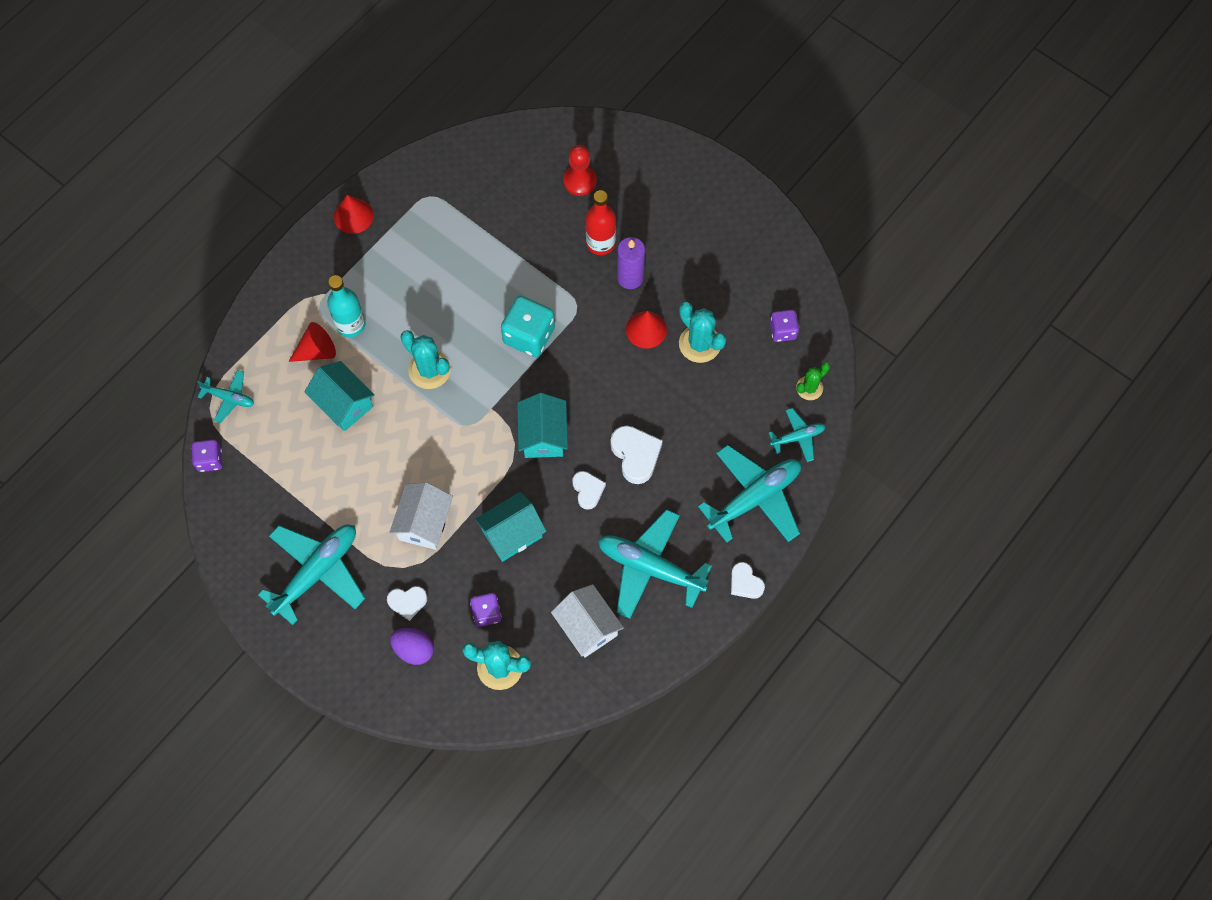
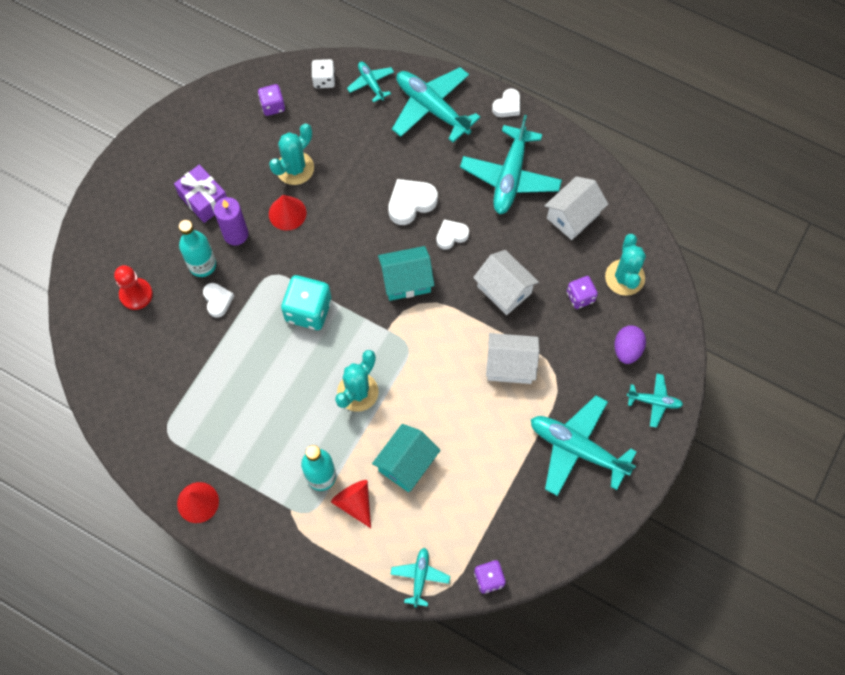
camera: 100 degrees left, 0 degrees up
white heart [387,586,428,621] -> white heart moved to [203,283,234,318]
turquoise house [475,492,546,562] -> white house [473,250,539,315]
red bottle [586,190,616,255] -> turquoise bottle [179,220,216,277]
green cactus [796,362,830,400] -> white dice [311,59,335,88]
none -> purple gift [174,165,227,223]
none -> turquoise plane [627,374,683,428]

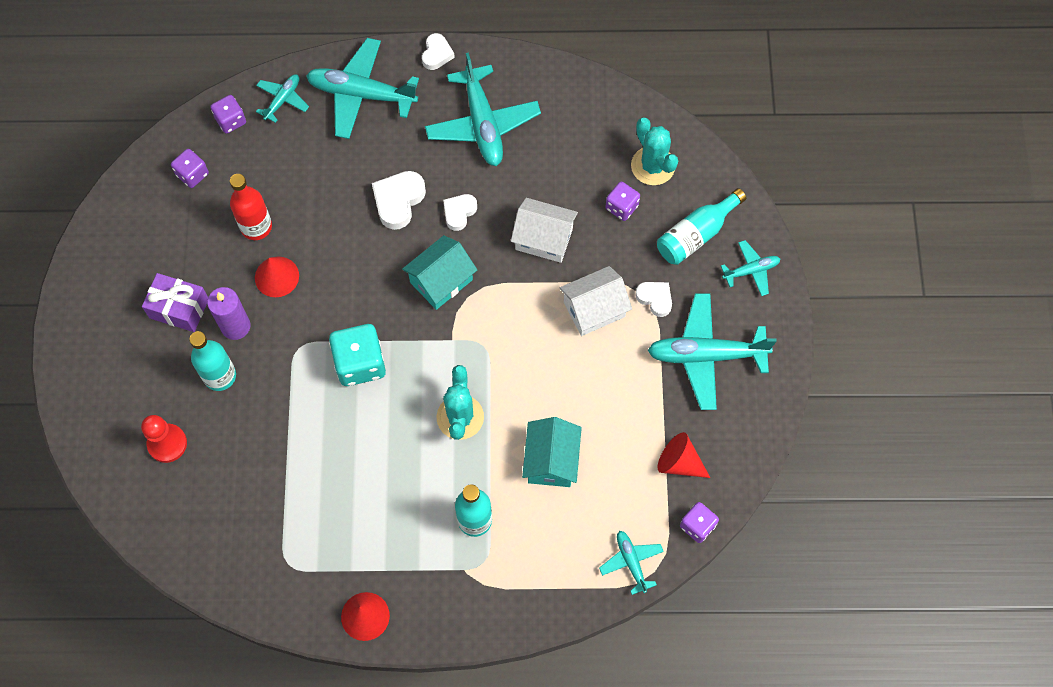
camera: 30 degrees left, 0 degrees up
white heart [203,283,234,318] -> white heart moved to [635,282,672,317]
turquoise cactus [269,124,314,185] -> red bottle [230,174,272,240]
white dice [311,59,335,88] -> purple dice [211,95,246,134]
red cone [331,480,371,528] -> red cone moved to [657,432,710,478]
turquoise plane [347,62,394,103] -> turquoise plane turned 90 degrees clockwise [256,74,309,123]
white house [544,176,608,240] -> none
purple egg [615,325,646,364] -> turquoise bottle [657,188,746,265]

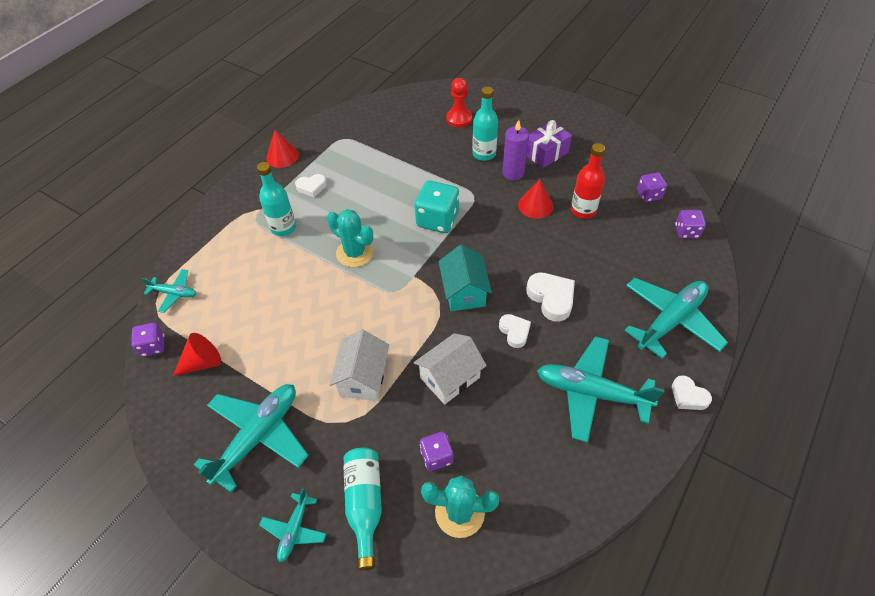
camera: 125 degrees right, 15 degrees down
turquoise plane [256,74,309,123] -> none
turquoise house [522,417,582,487] -> none
white heart [635,282,672,317] -> white heart moved to [295,174,327,197]

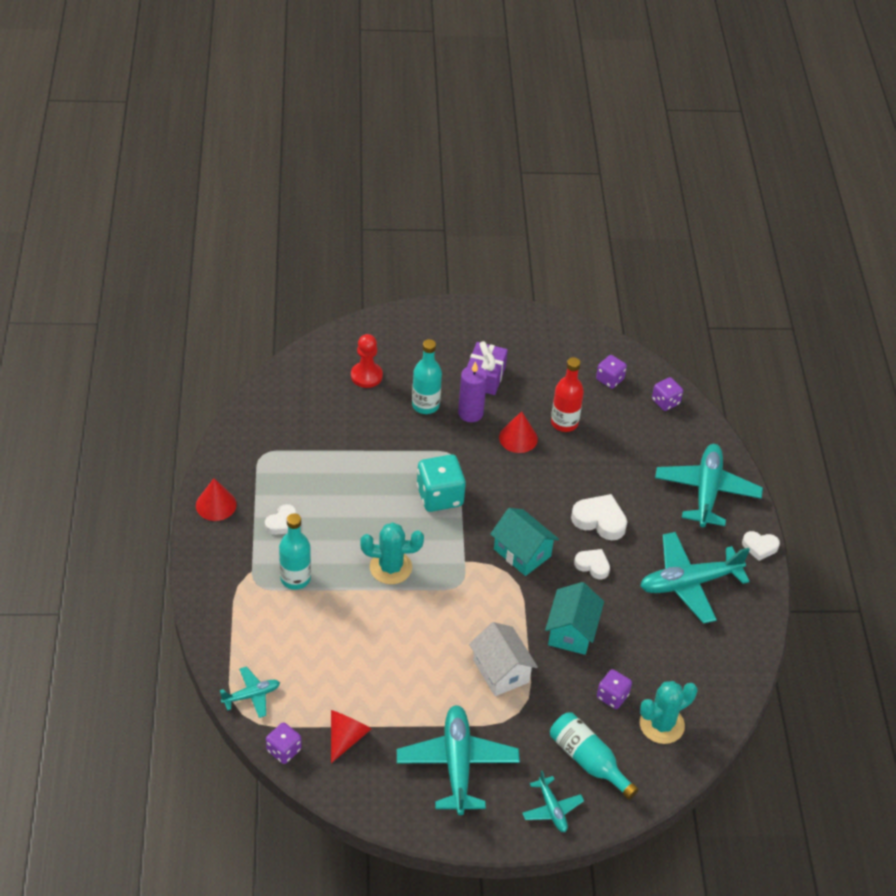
camera: 40 degrees left, 5 degrees down
white house [414,333,487,404] -> turquoise house [545,582,604,655]

